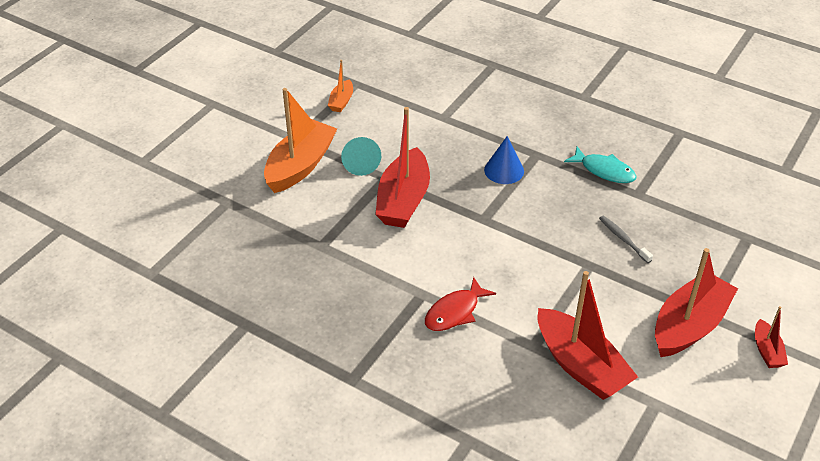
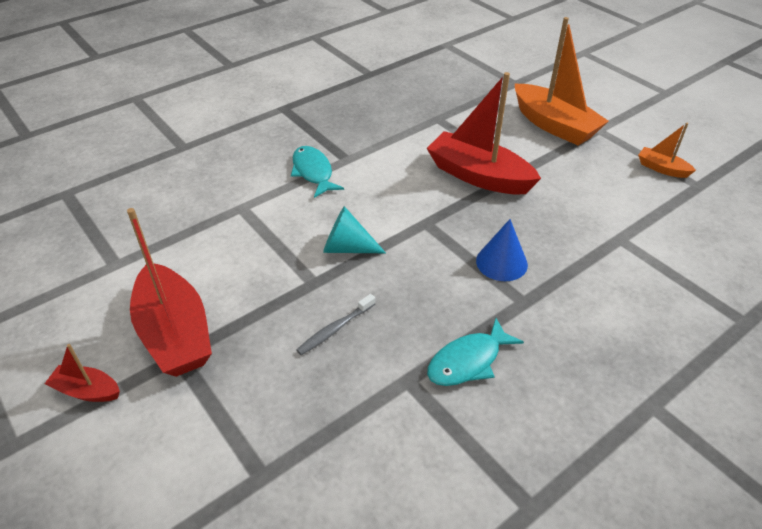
camera: 110 degrees right, 0 degrees up
turquoise cone [341,137,381,176] -> turquoise cone moved to [323,206,386,253]
red fish [425,277,496,331] -> turquoise fish [291,146,344,198]
red boat [538,271,638,400] -> none
grey toothbrush [599,216,653,263] -> grey toothbrush turned 150 degrees clockwise [296,294,375,355]

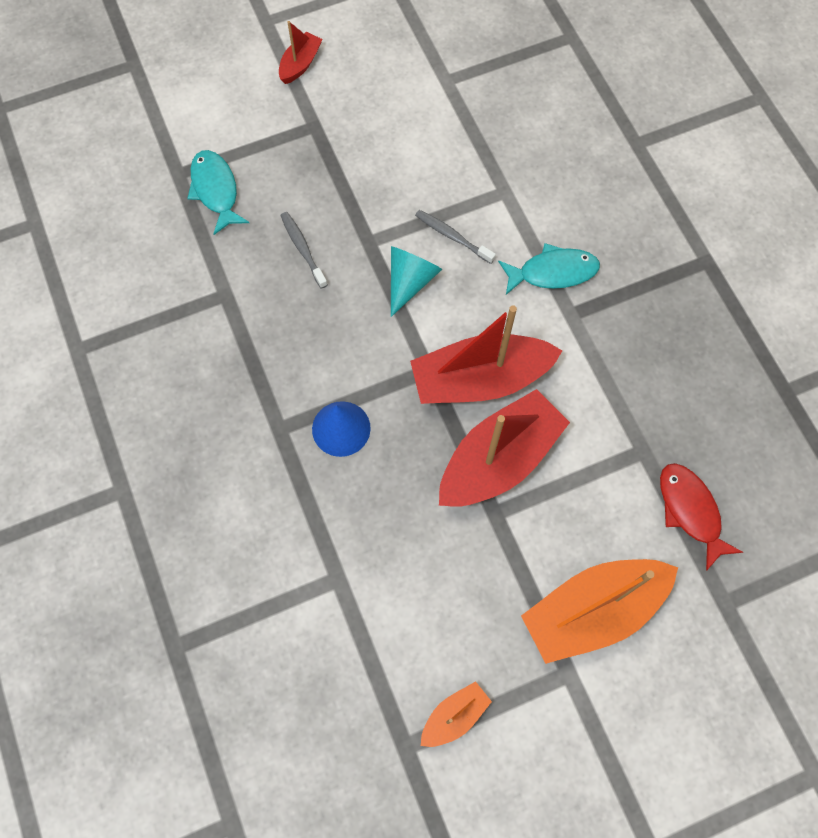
camera: 105 degrees right, 25 degrees up
red boat [127,208,212,377] -> red boat moved to [410,305,563,404]
turquoise fish [427,318,524,386] -> turquoise fish moved to [187,150,249,235]
none -> grey toothbrush [415,210,496,264]
none -> red fish [660,463,743,571]

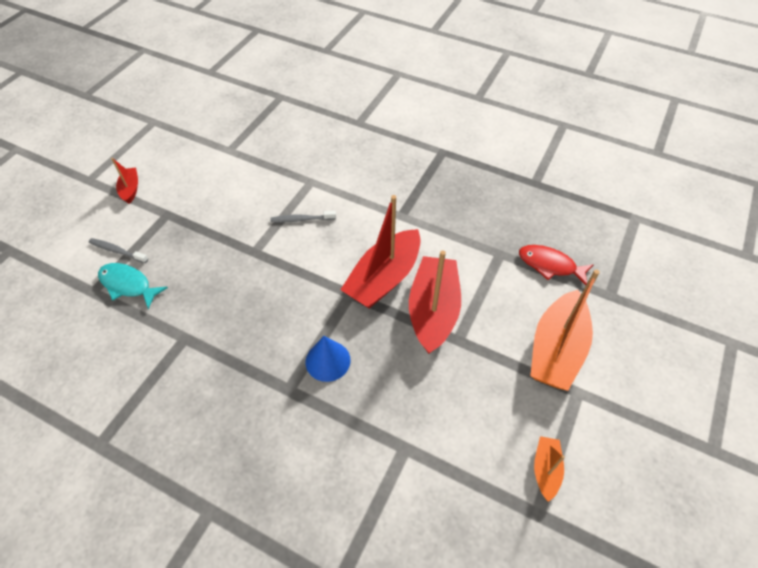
camera: 40 degrees left, 15 degrees down
grey toothbrush [280,212,328,289] -> grey toothbrush moved to [89,238,148,263]
turquoise cone [391,246,442,317] -> none
turquoise fish [498,243,600,295] -> none

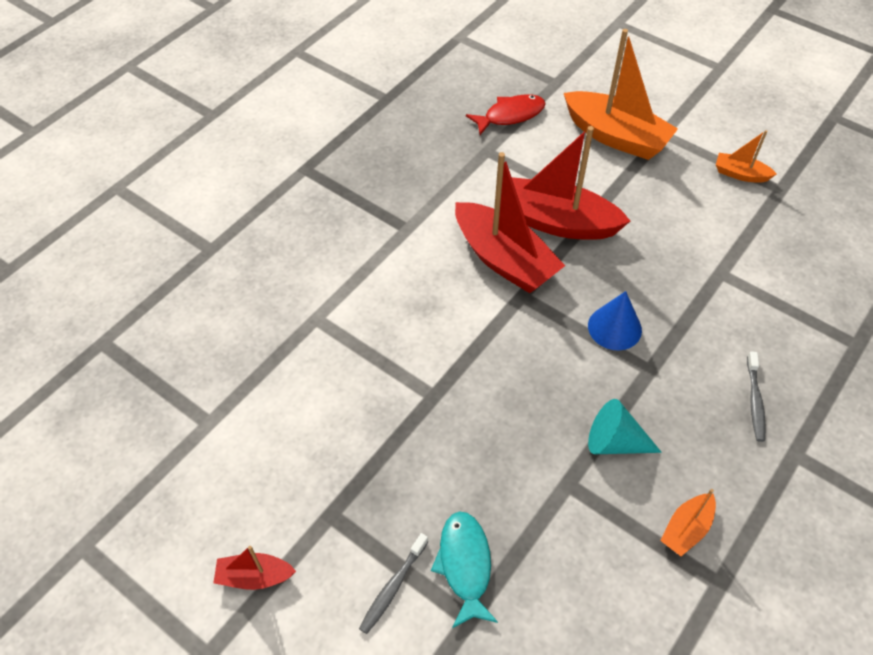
camera: 80 degrees left, 0 degrees up
turquoise fish [98,263,168,309] -> turquoise fish turned 135 degrees clockwise [431,511,498,628]
grey toothbrush [270,211,336,223] -> grey toothbrush moved to [747,351,766,442]
red fish [519,245,594,285] -> red fish turned 150 degrees counterclockwise [466,94,546,135]
none -> turquoise cone [588,399,662,454]
none -> orange boat [660,489,716,556]

